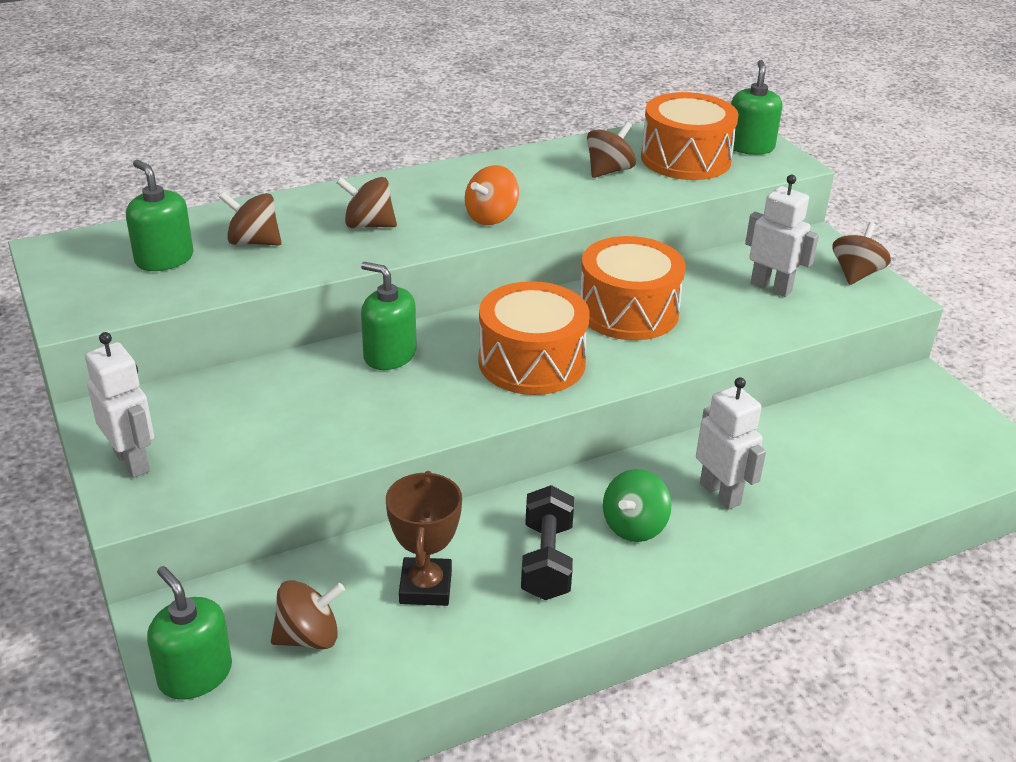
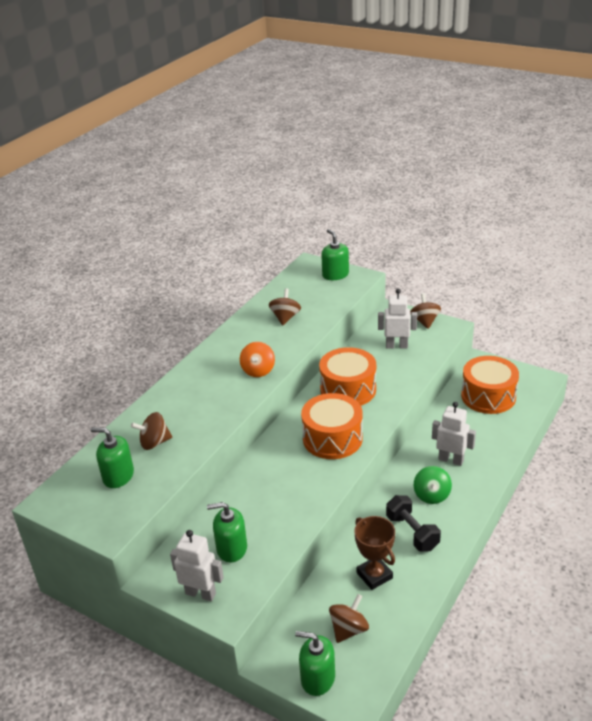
camera: 30 degrees left, 0 degrees up
brown spinning top [336,177,397,228] -> none
green soap dispenser [361,262,417,370] -> green soap dispenser moved to [207,502,247,563]
orange drum [641,92,739,180] -> orange drum moved to [461,356,519,414]

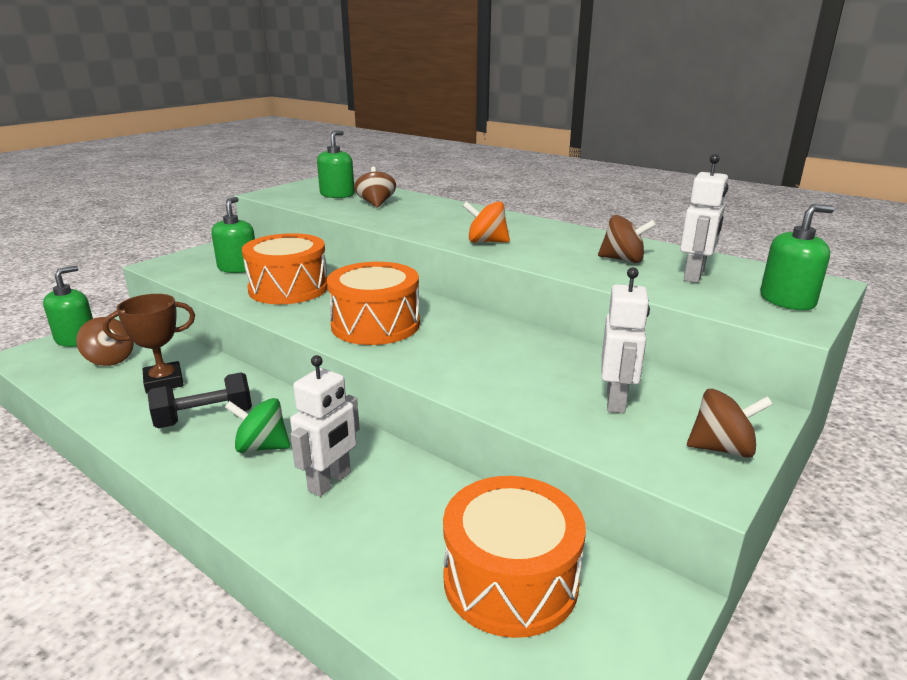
camera: 95 degrees right, 10 degrees down
white robot [170,530,224,601] -> white robot moved to [680,154,728,283]
orange drum [319,347,376,406] -> orange drum moved to [242,233,328,304]

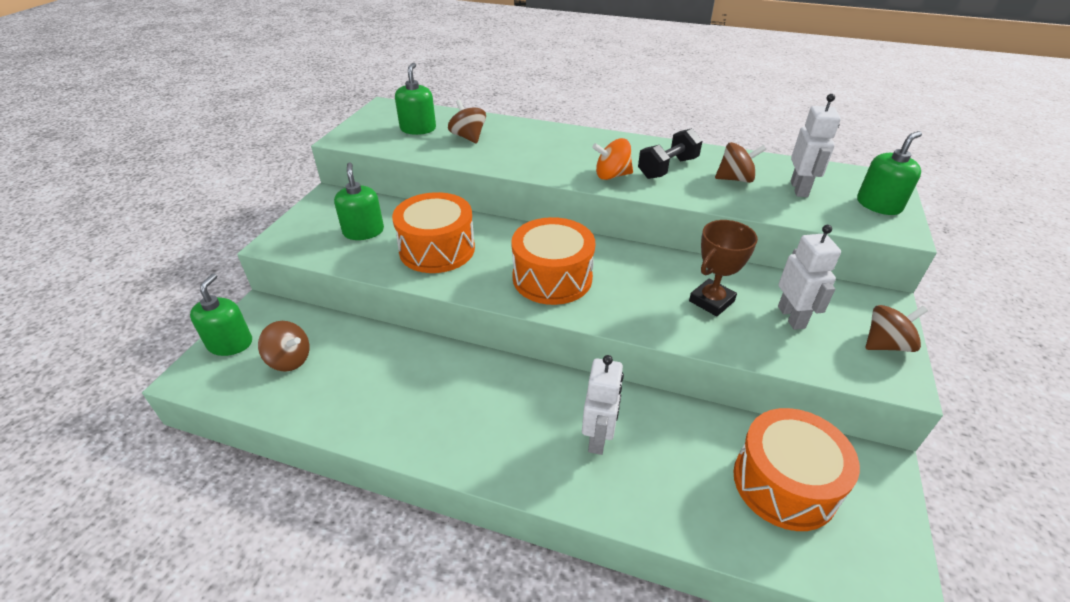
camera: 20 degrees left, 15 degrees up
brown trophy [103,294,195,393] -> brown trophy moved to [689,220,758,316]
black dumbbell [147,372,252,428] -> black dumbbell moved to [638,128,702,179]
green spinning top [225,398,290,453] -> none

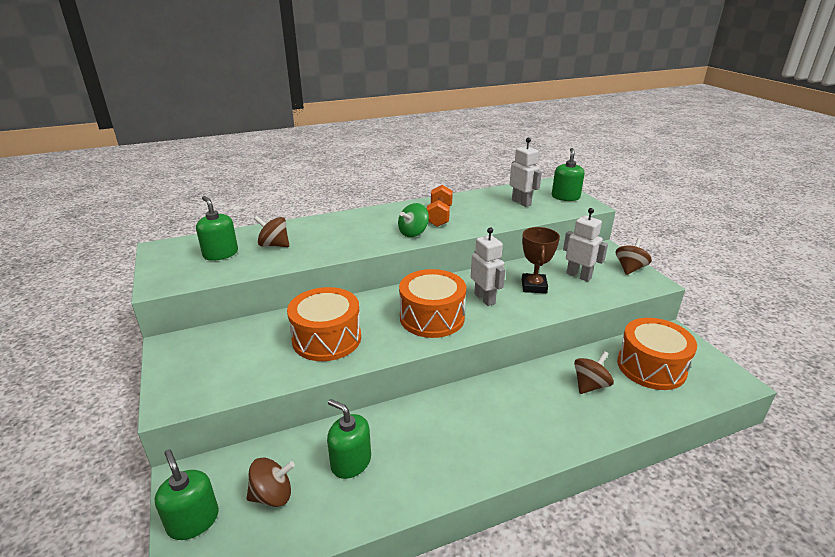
camera: 40 degrees left, 10 degrees down
green soap dispenser [334,162,384,240] -> green soap dispenser moved to [327,399,371,479]
white robot [582,355,624,455] -> white robot moved to [471,227,505,306]
orange spinning top [592,138,633,180] -> green spinning top [398,203,429,237]
black dumbbell [638,128,702,179] -> orange dumbbell [426,185,453,227]
brown spinning top [715,142,766,183] -> brown spinning top moved to [574,351,614,394]

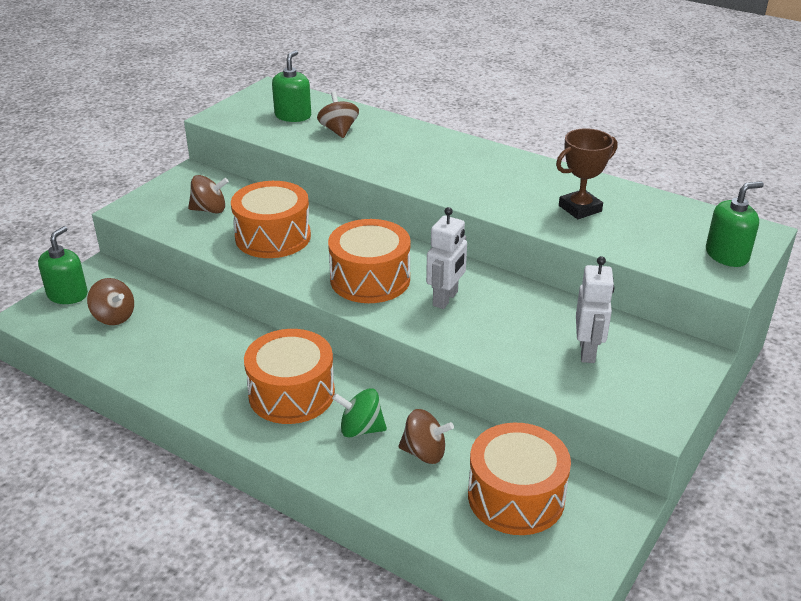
camera: 55 degrees right, 5 degrees up
green soap dispenser [327,399,371,479] -> none
green spinning top [398,203,429,237] -> green spinning top moved to [332,388,387,438]
orange dumbbell [426,185,453,227] -> none
white robot [510,138,542,207] -> none
brown trophy [522,227,560,293] -> brown trophy moved to [556,128,617,219]
brown spinning top [616,238,652,275] -> brown spinning top moved to [188,175,229,214]
none -> orange drum [244,329,335,424]

